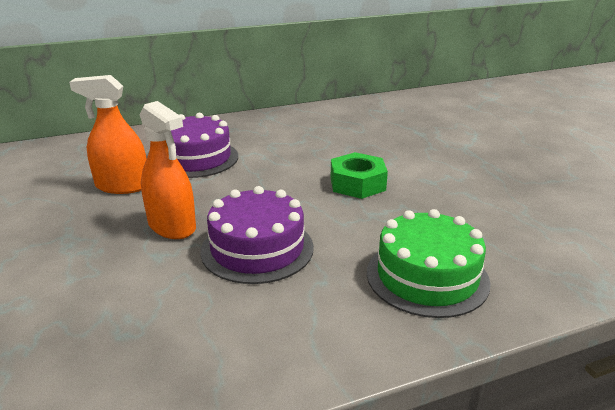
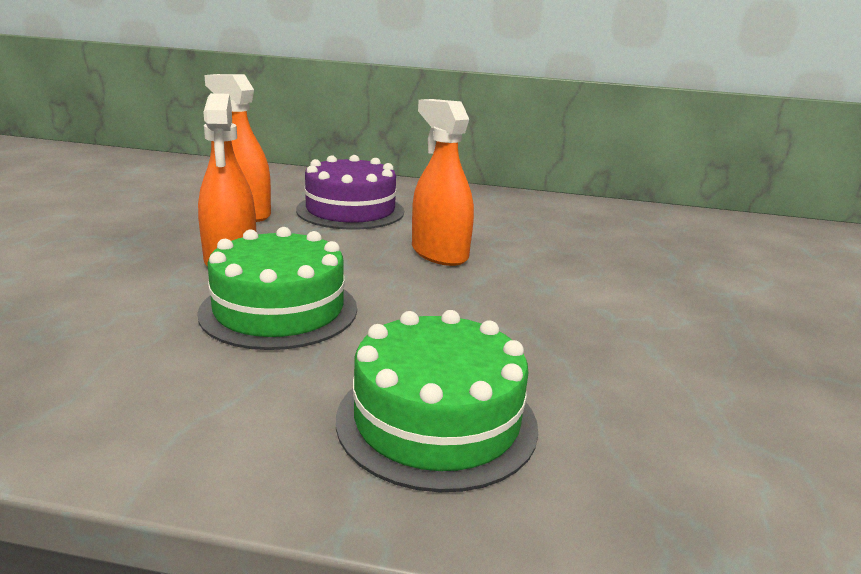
camera: 30 degrees right, 5 degrees down
purple cake [200,186,314,284] -> green cake [197,227,357,350]
green nut [331,152,388,199] -> none
none -> orange spray bottle [412,99,474,266]

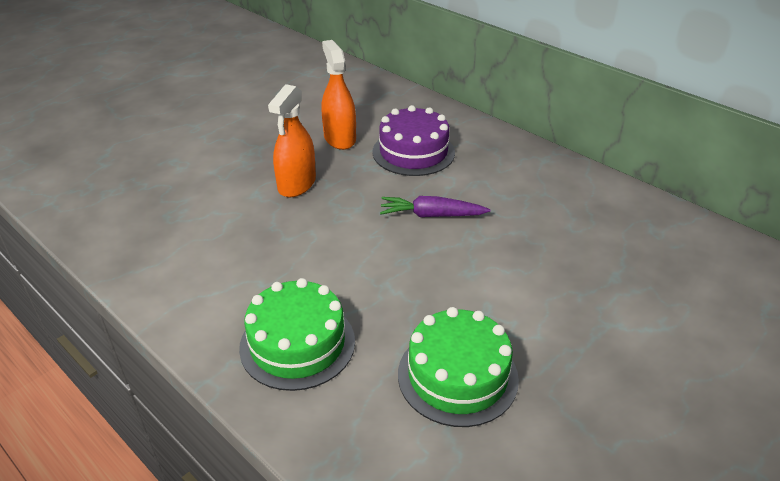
camera: 35 degrees right, 15 degrees up
green cake [197,227,357,350] -> green cake moved to [398,307,519,427]
orange spray bottle [412,99,474,266] -> purple carrot [380,196,491,217]

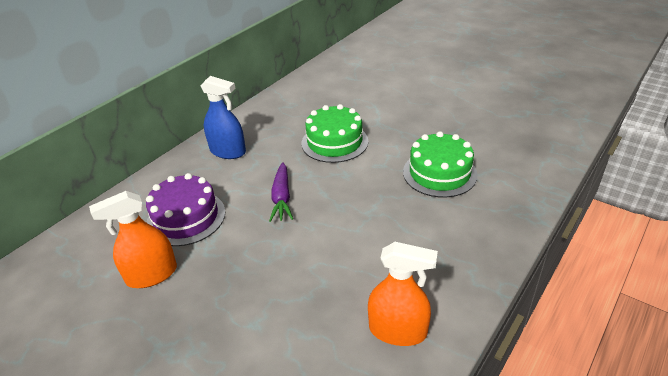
camera: 95 degrees left, 0 degrees up
green cake [239,278,355,391] -> green cake moved to [302,104,368,163]
orange spray bottle [268,84,316,197] -> orange spray bottle moved to [368,242,438,346]
none -> blue spray bottle [201,76,246,159]

